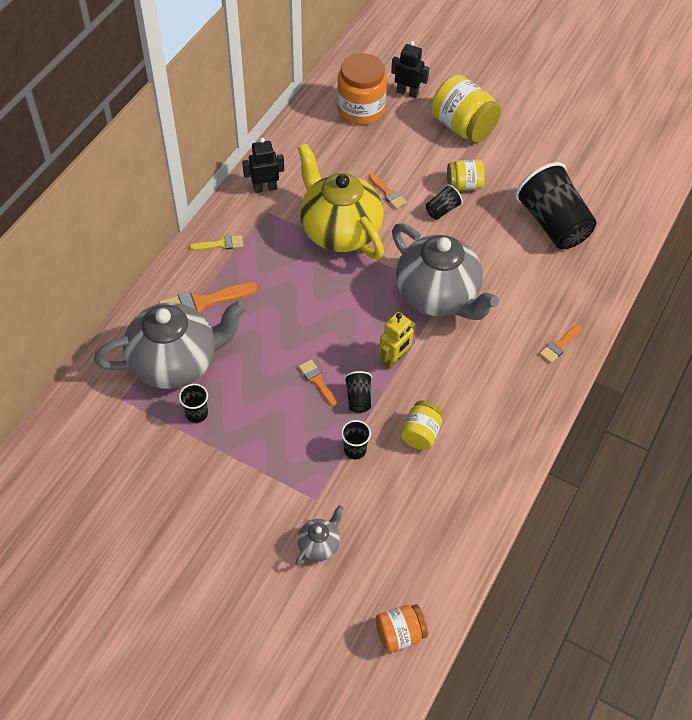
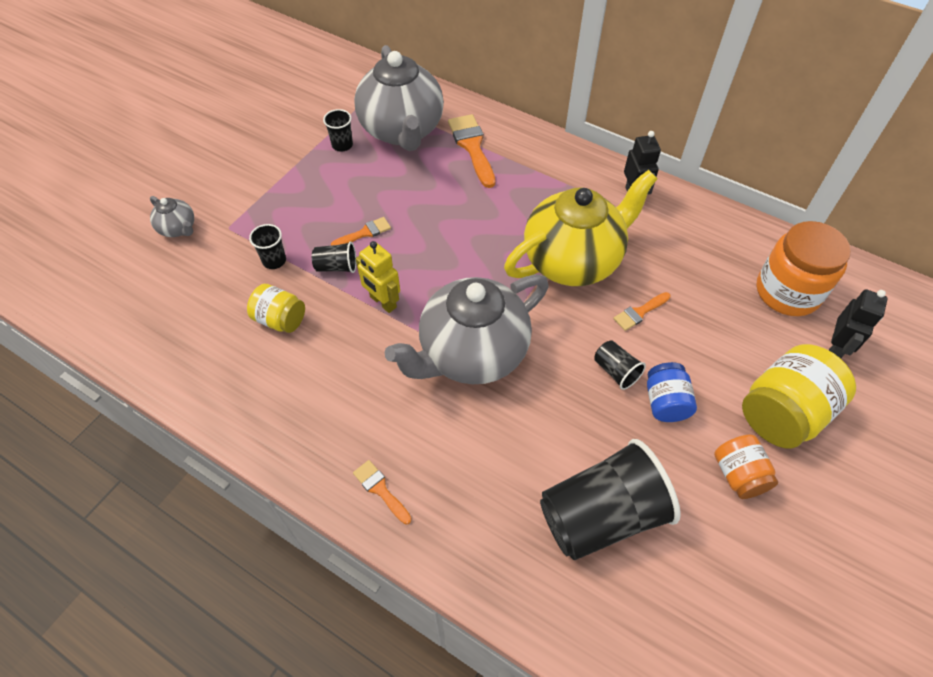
camera: 95 degrees right, 0 degrees up
yellow brush [190,235,243,250] -> none
orange jar [376,604,428,652] -> orange jar moved to [714,435,778,499]
yellow jar [447,159,485,191] -> blue jar [647,362,697,422]

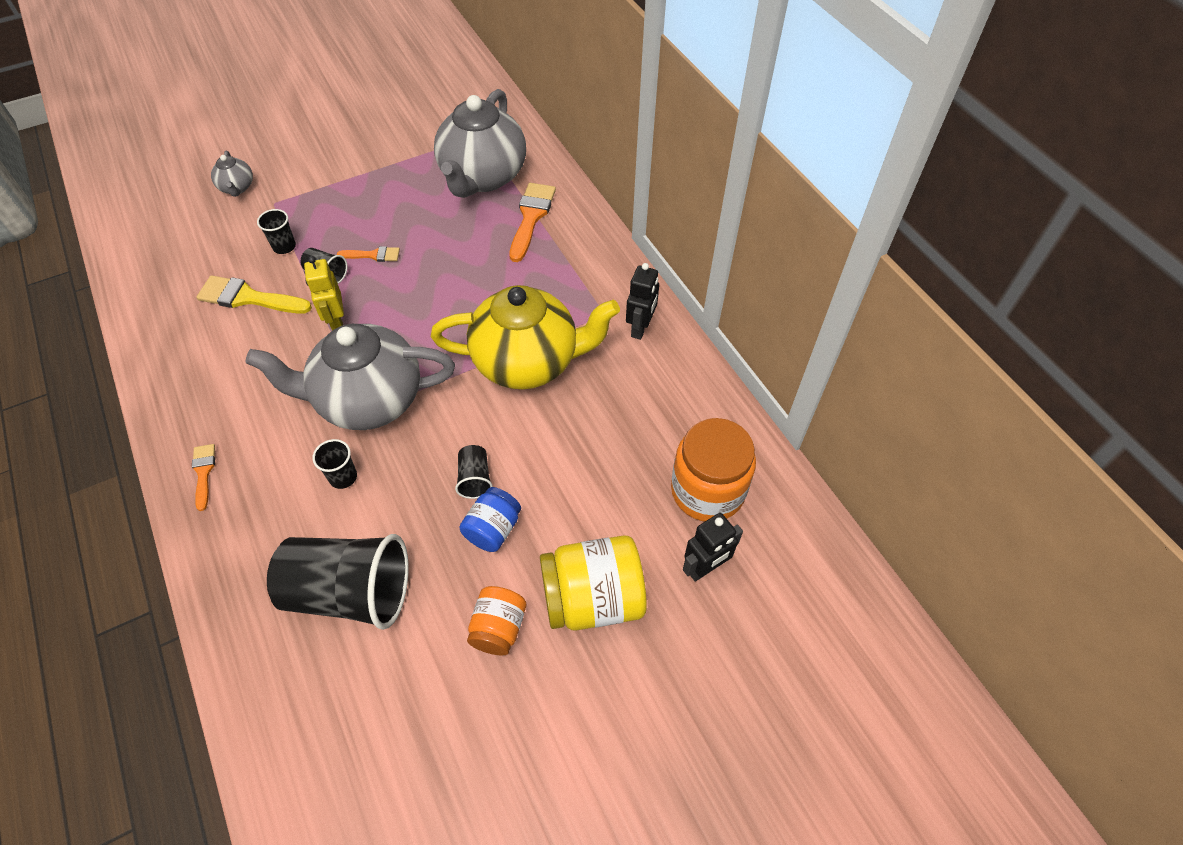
camera: 30 degrees right, 0 degrees up
yellow jar [247,284,305,333] -> yellow brush [196,275,312,314]
black cup [323,109,353,152] -> black cup moved to [313,439,357,489]
orange brush [613,292,671,331] -> none

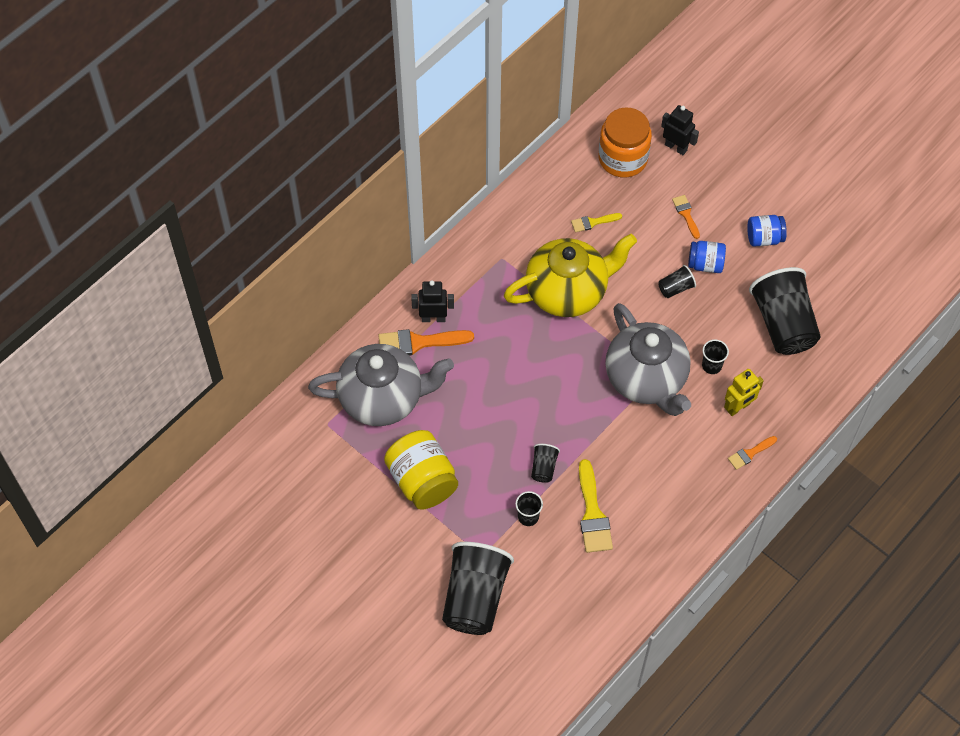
camera: 110 degrees left, 5 degrees up
grey teapot [211,151,253,197] -> black cup [442,542,514,635]
yellow robot [304,256,344,331] -> yellow robot moved to [724,369,764,416]
orange brush [337,246,400,262] -> orange brush moved to [672,195,700,239]
yellow teapot [431,285,620,389] -> yellow teapot turned 90 degrees clockwise [504,234,637,317]
orange jar [467,586,526,655] -> blue jar [747,215,787,247]
yellow jar [540,535,647,631] -> yellow jar moved to [384,430,458,510]
black robot [626,263,659,340] -> black robot moved to [411,280,454,322]
none -> yellow brush [571,213,622,232]

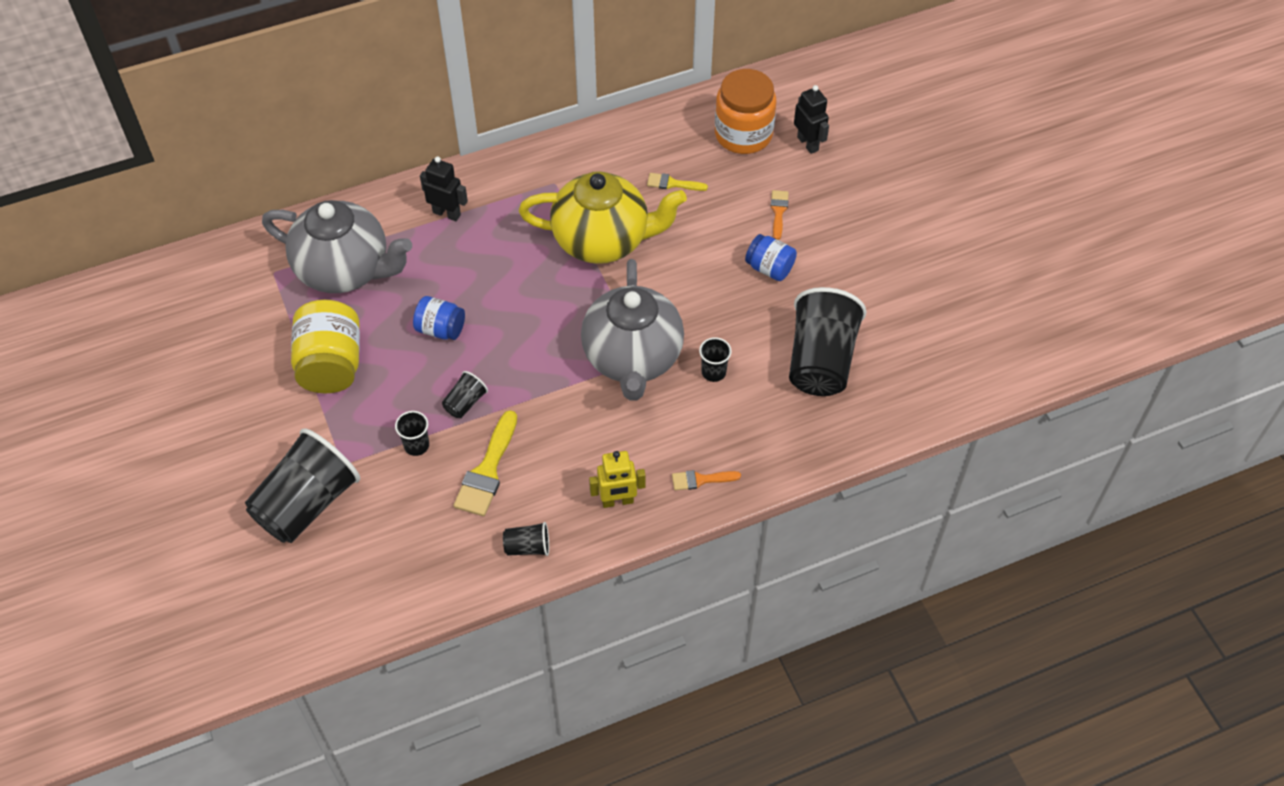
camera: 25 degrees right, 5 degrees down
orange brush [378,329,474,356] -> none
black cup [658,265,696,298] -> black cup moved to [503,522,549,556]
yellow robot [724,369,764,416] -> yellow robot moved to [589,451,646,508]
blue jar [747,215,787,247] -> blue jar moved to [413,296,465,340]

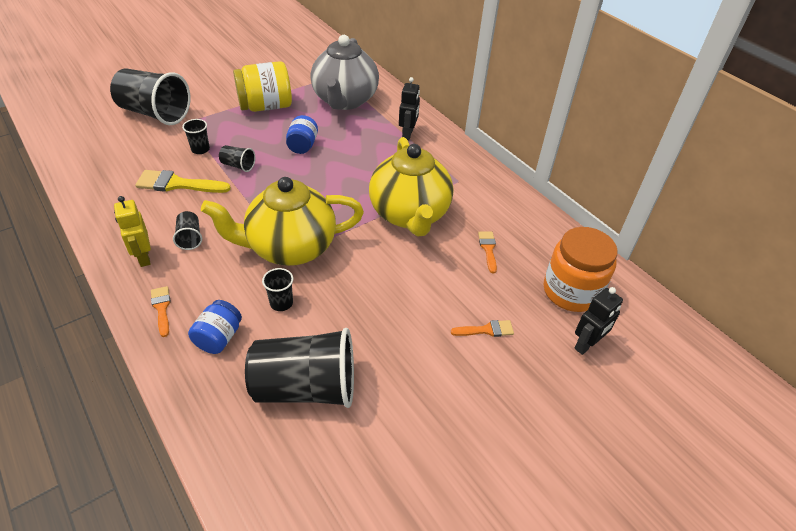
camera: 75 degrees right, 10 degrees down
black cup [503,522,549,556] -> black cup moved to [173,211,202,250]
grey teapot [581,259,684,401] -> yellow teapot [201,177,364,266]
yellow brush [647,173,708,191] -> orange brush [478,232,497,273]
blue jar [745,234,797,281] -> blue jar moved to [188,300,242,354]

